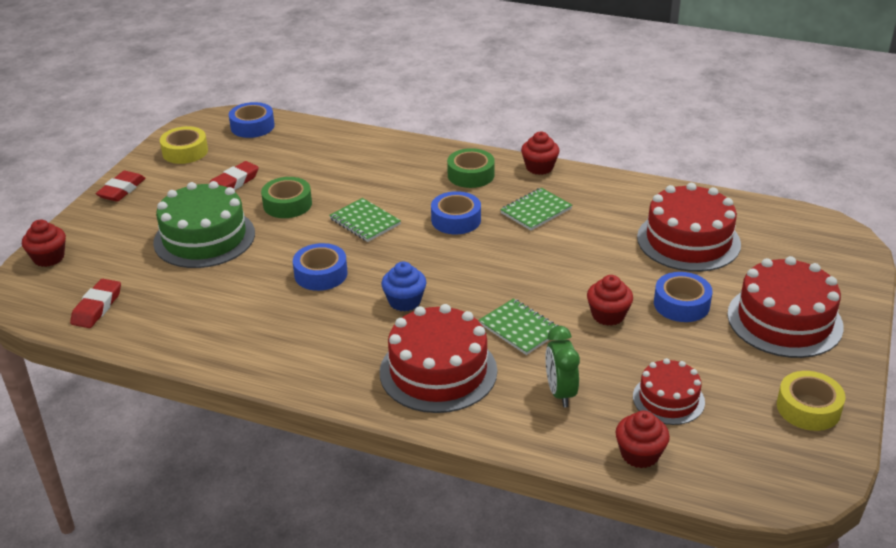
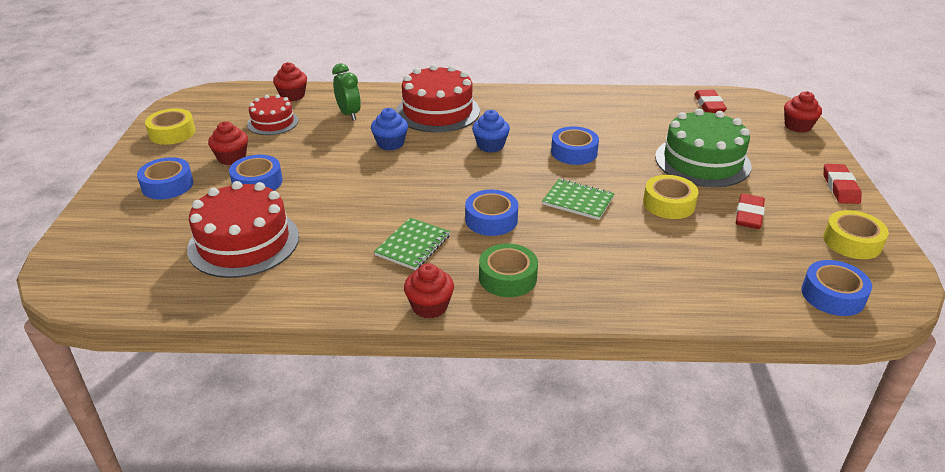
camera: 160 degrees right, 0 degrees up
green tape [261,177,312,218] -> yellow tape [643,175,698,219]
green notebook [478,298,559,355] -> blue cupcake [371,108,408,150]
red cupcake [587,275,633,326] -> red cupcake moved to [208,121,248,165]
red cake [727,256,844,358] -> blue tape [137,157,193,199]

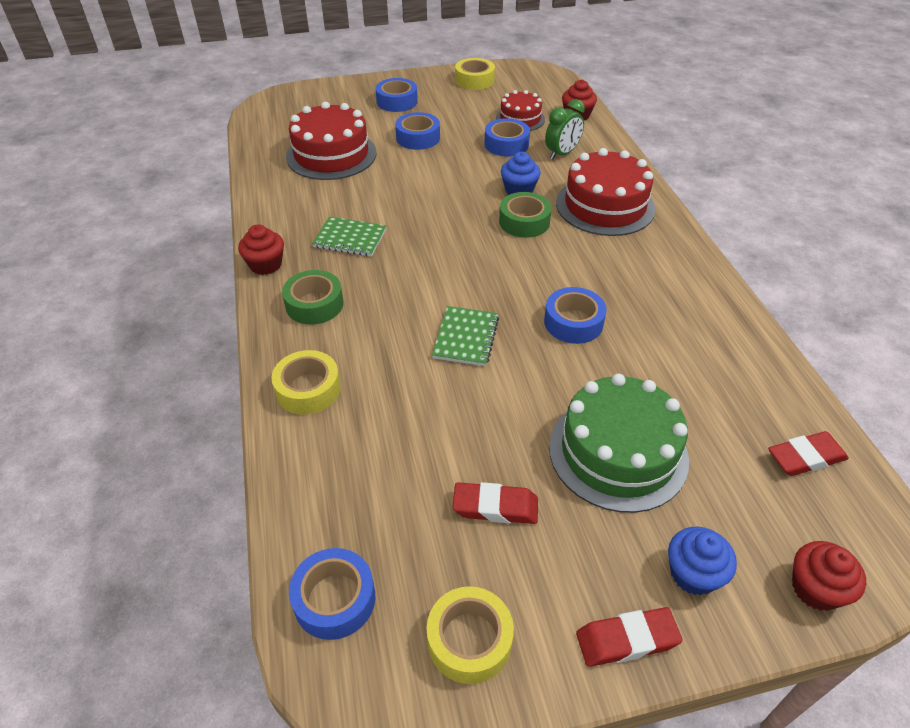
camera: 75 degrees right, 10 degrees up
red cupcake [208,121,248,165] -> none
blue tape [465,190,518,236] -> blue tape moved to [484,118,530,156]
blue cupcake [472,110,510,152] -> blue cupcake moved to [668,527,737,595]
yellow tape [643,175,698,219] -> yellow tape moved to [271,350,341,415]
none -> green tape [499,192,552,238]

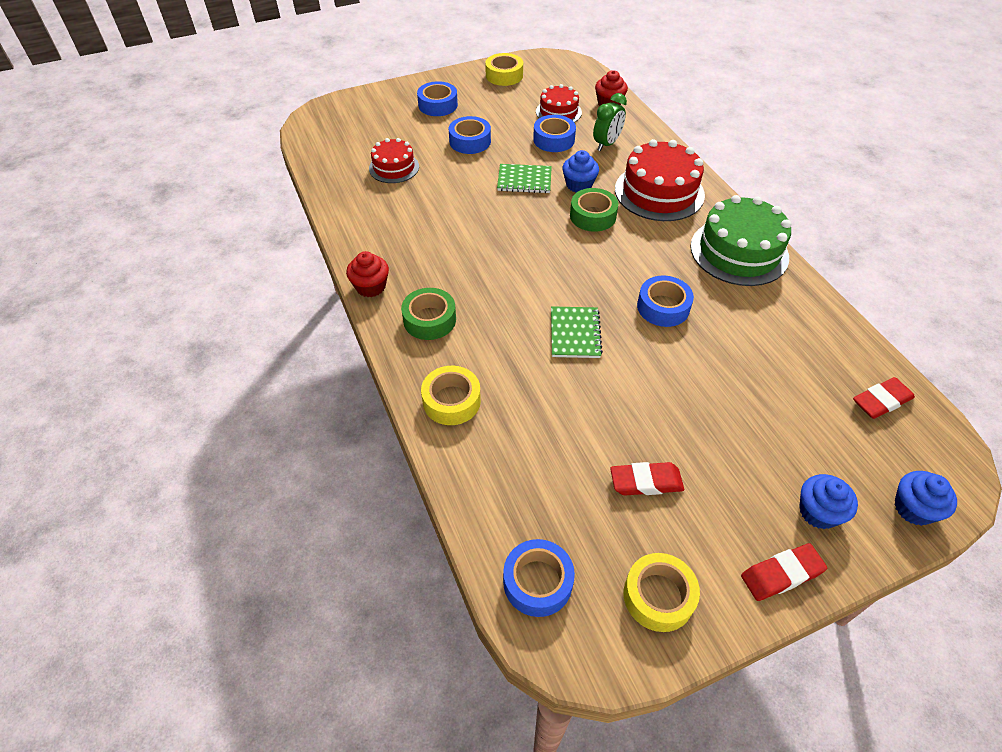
camera: 10 degrees left, 5 degrees up
red cake [286,102,377,180] -> red cake [369,138,419,183], size x0.58
green notebook [312,217,386,257] -> green notebook moved to [497,164,552,193]
green cake [549,374,689,513] -> green cake moved to [691,195,791,286]
red cupcake [792,541,866,611] -> blue cupcake [894,471,957,526]

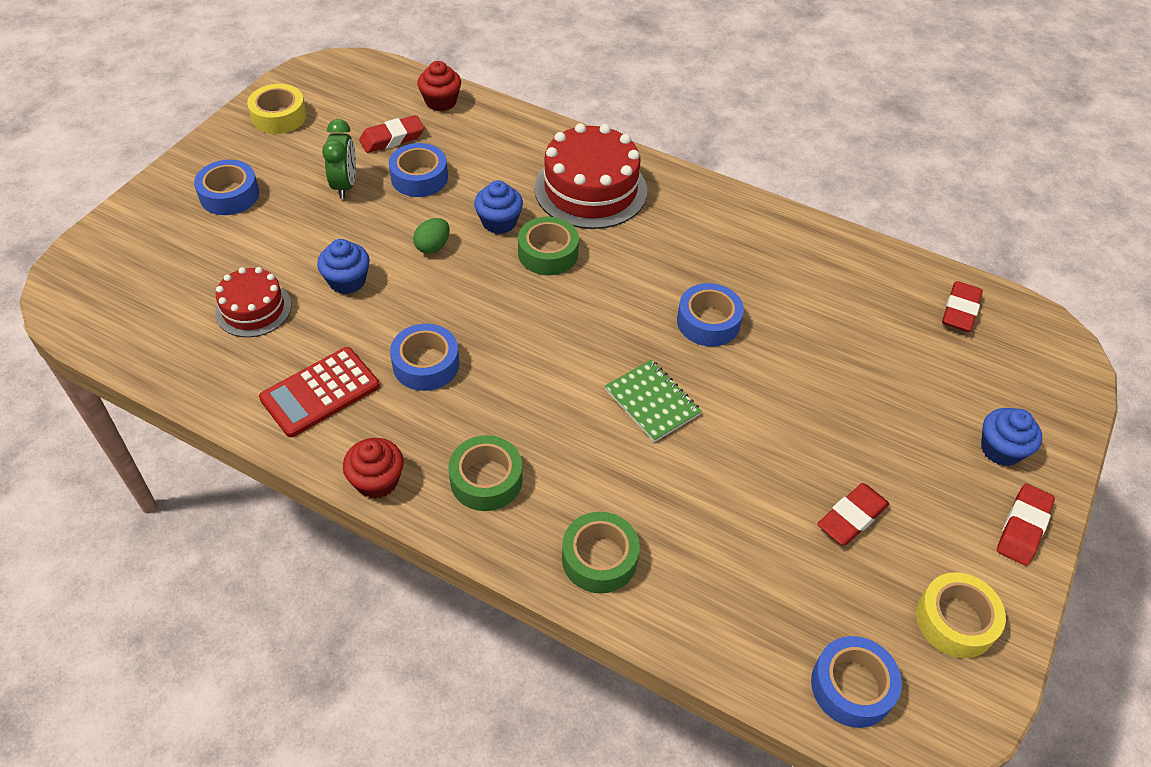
camera: 40 degrees left, 0 degrees up
yellow tape [421,366,481,425] -> green tape [562,512,640,593]
blue tape [449,116,491,154] -> blue tape moved to [390,324,459,391]
green notebook [497,164,552,193] -> green egg [413,218,450,254]
red cake [536,84,582,122] -> red eraser [359,115,424,153]
green clock [593,93,627,151] -> green clock moved to [322,119,356,199]
green cake [691,195,791,286] -> none
blue cupcake [894,471,957,526] -> blue cupcake moved to [317,239,370,294]
none -> red calculator [259,347,380,437]

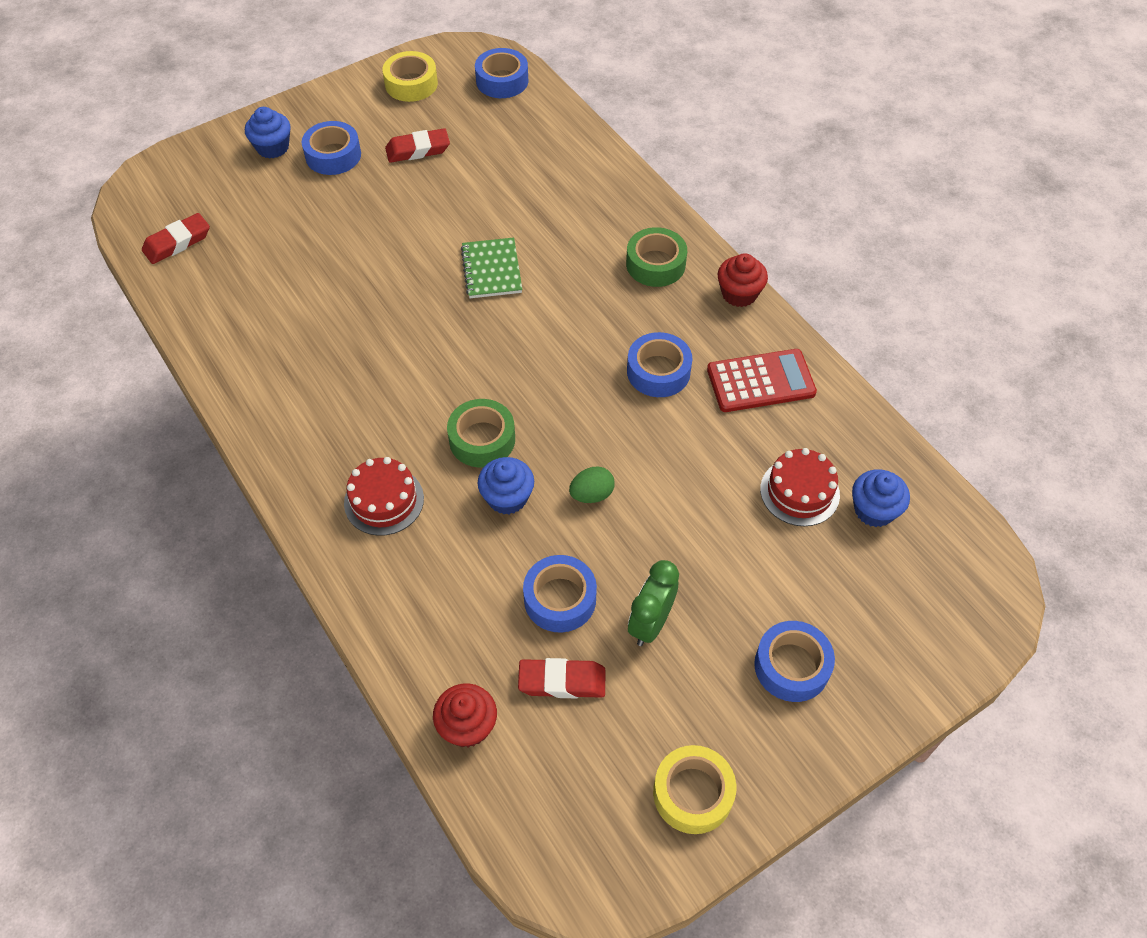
camera: 150 degrees left, 5 degrees up
blue cupcake [317,239,370,294] -> blue cupcake moved to [852,469,910,527]
red cake [534,123,647,229] -> red cake [344,457,424,536], size x0.58
green tape [562,512,640,593] -> none
blue tape [677,283,744,347] -> blue tape moved to [302,121,361,175]
red eraser [997,484,1055,566] -> none

